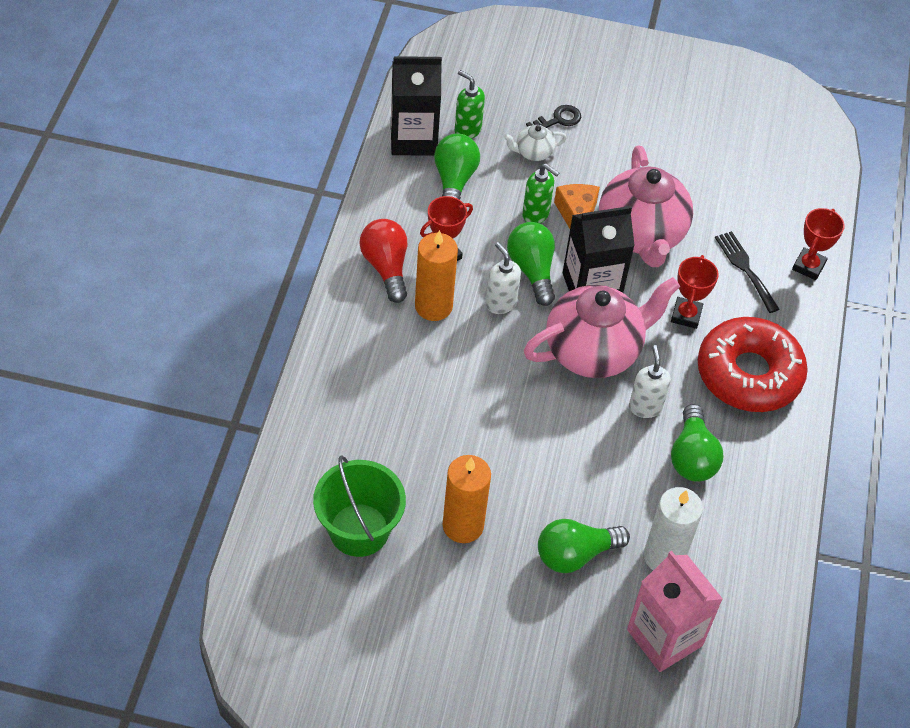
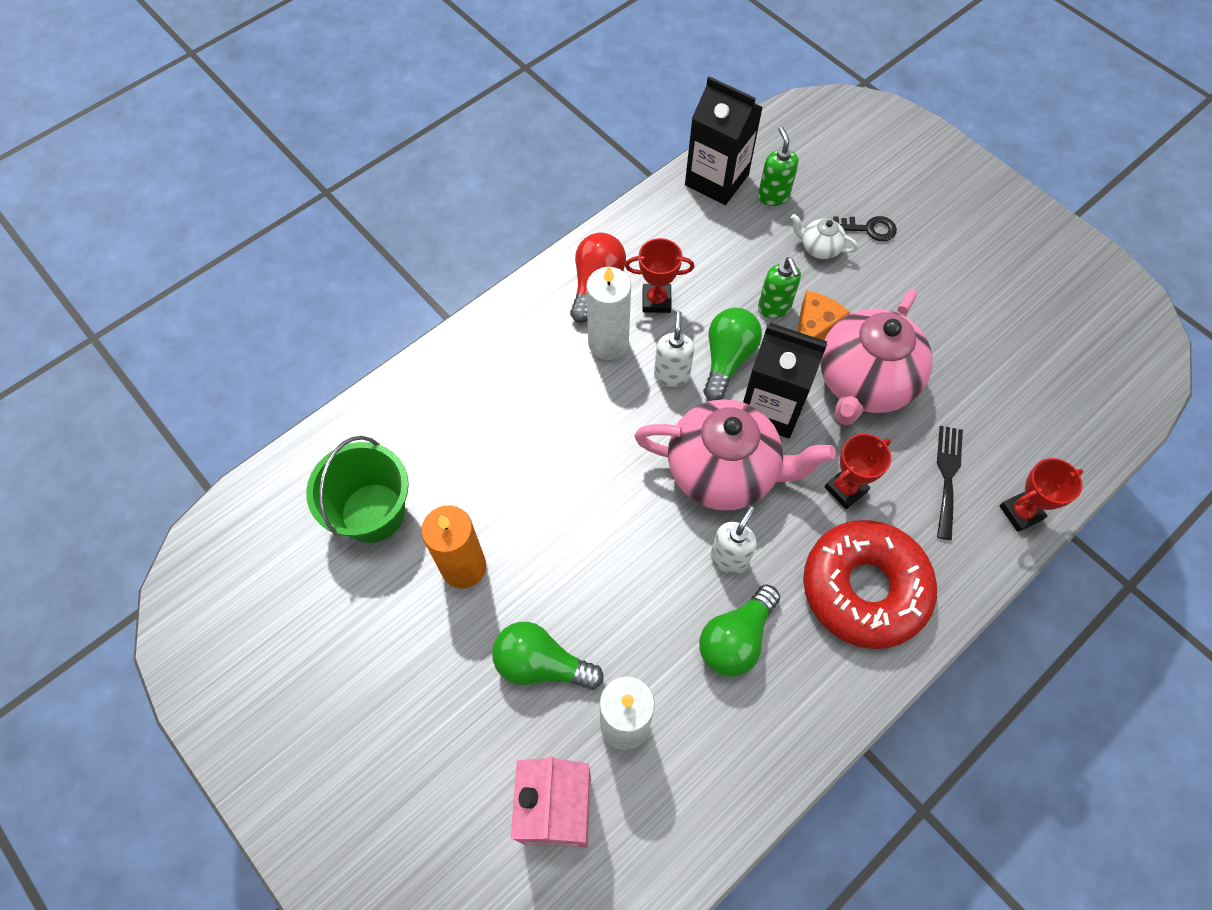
camera: 40 degrees right, 10 degrees up
orange candle [415,230,458,321] -> white candle [586,266,631,360]
green light bulb [434,133,480,200] -> none

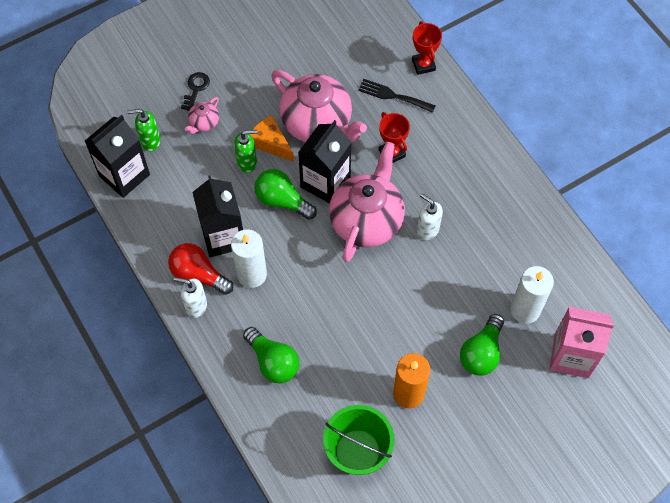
camera: 80 degrees left, 0 degrees up
red trophy [625,238,694,313] -> black carton [192,175,243,257]
white soap dispenser [654,311,695,387] -> white soap dispenser moved to [174,277,207,318]
green light bulb [699,584,780,677] -> green light bulb moved to [243,327,299,383]
white teapot [791,214,858,259] -> pink teapot [185,97,219,134]
red donut [803,520,937,649] -> none

